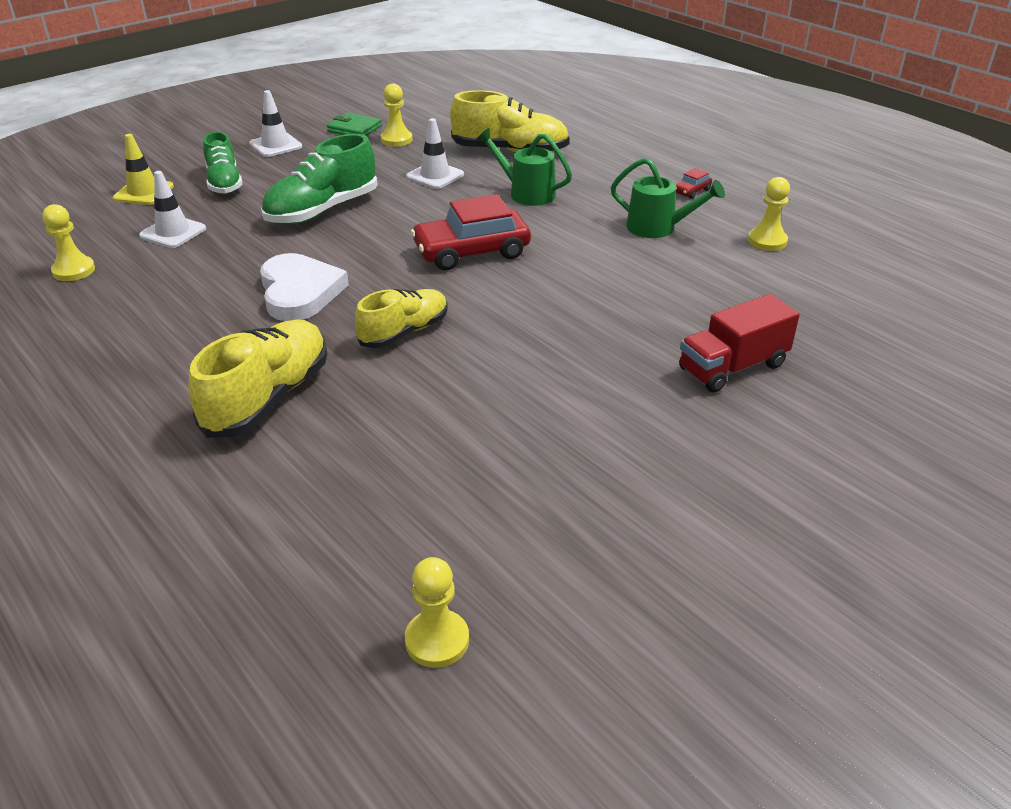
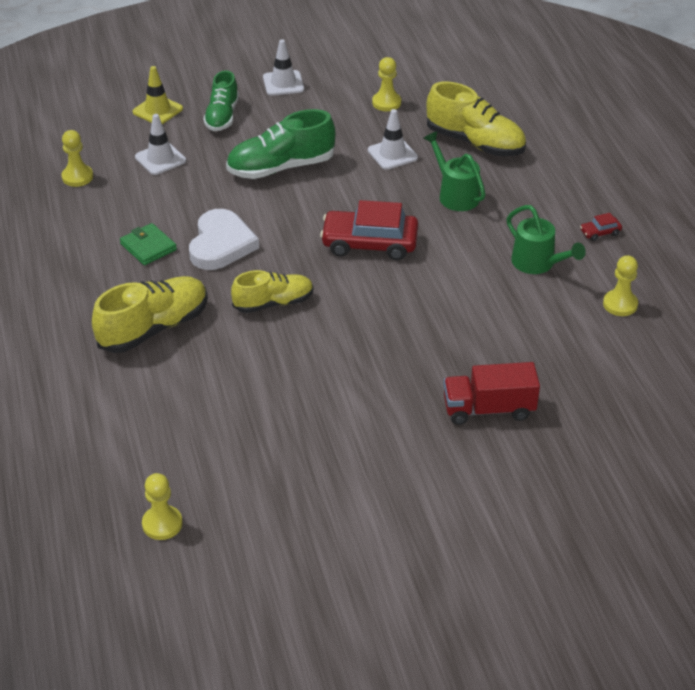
camera: 25 degrees right, 5 degrees up
green wallet [327,112,382,136] -> green wallet moved to [120,223,177,266]

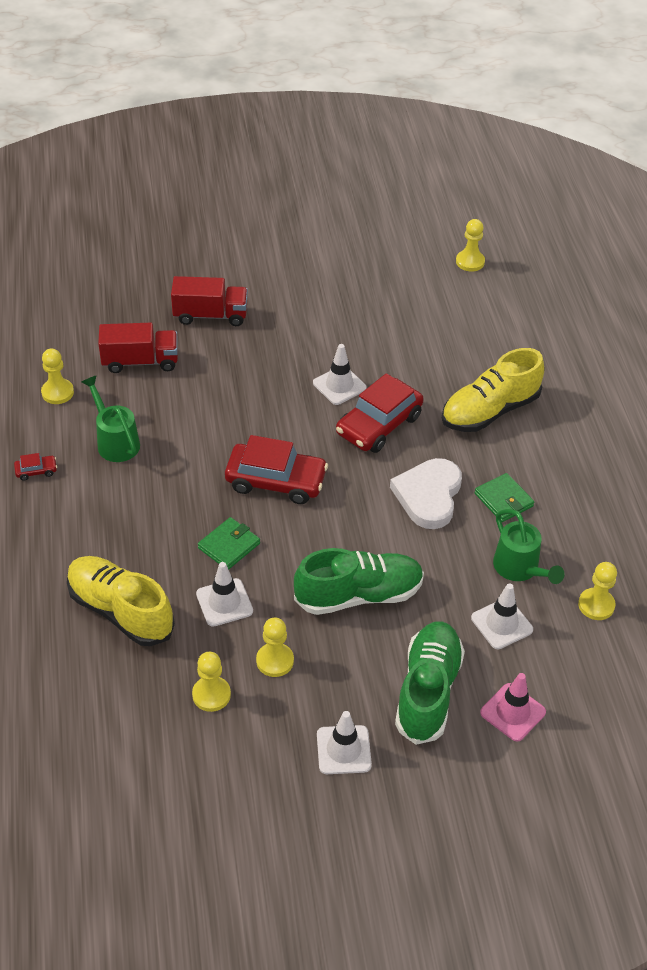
camera: 175 degrees left, 5 degrees up
yellow traffic cone [133,66,183,124] -> pink traffic cone [480,673,546,742]
green shoe [203,70,239,131] -> green shoe [395,621,465,745], size x1.50
yellow shoe [231,270,314,313] -> red car [336,373,424,453]
green watering can [423,131,486,211] -> green watering can moved to [493,509,564,584]
none -> red truck [98,323,178,373]
none -> green wallet [198,517,260,570]
none -> yellow pawn [256,617,294,677]
none -> white traffic cone [313,344,367,405]

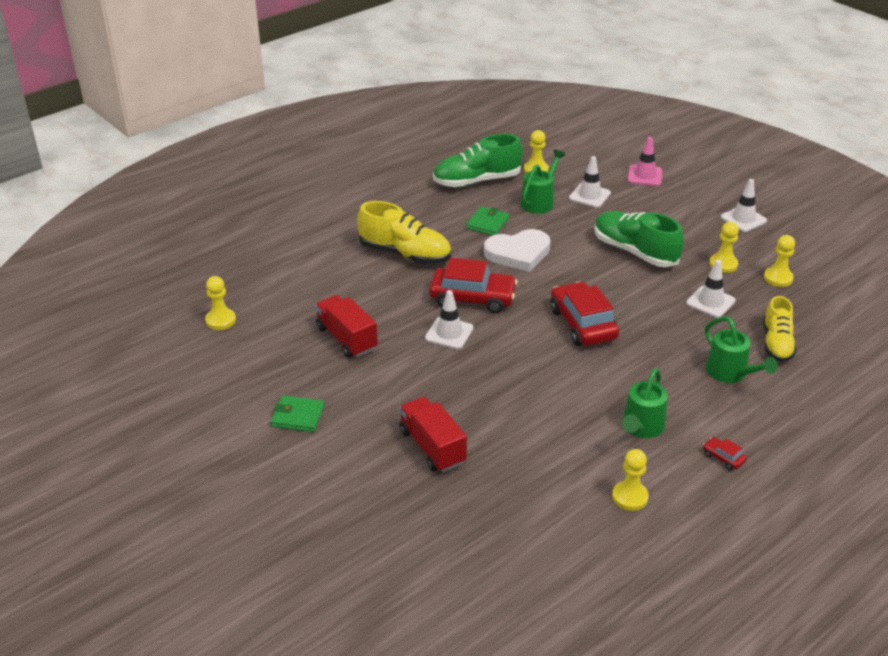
camera: 120 degrees left, 10 degrees down
yellow shoe [67,556,175,646] -> yellow shoe [763,296,797,362], size x0.67
red truck [98,323,178,373] -> red truck moved to [315,295,378,358]
green wallet [198,517,260,570] -> green wallet moved to [271,395,325,432]
green shoe [395,621,465,745] -> green shoe moved to [433,134,523,187]
none -> green watering can [705,316,778,383]

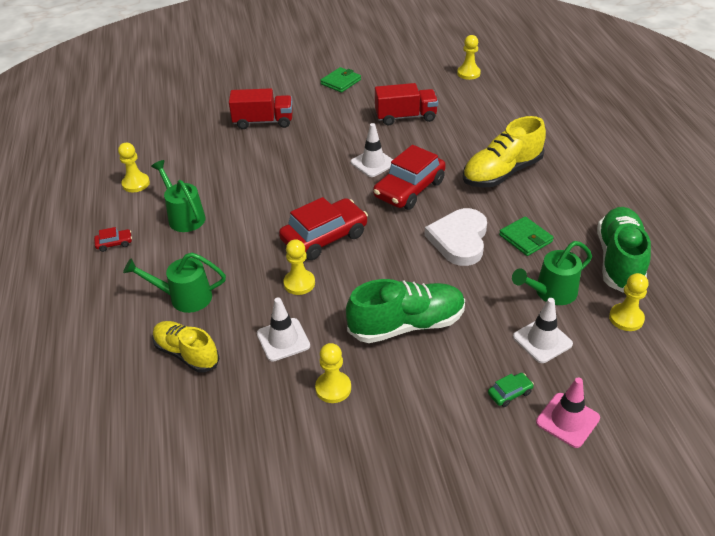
camera: 120 degrees right, 5 degrees up
green watering can [520,150,565,214] -> green watering can turned 90 degrees clockwise [512,241,592,305]
red car [550,281,619,346] -> red car turned 45 degrees counterclockwise [279,197,368,260]
white traffic cone [721,179,767,232] -> none
yellow pawn [764,235,795,287] -> yellow pawn moved to [283,239,315,295]
none -> green car [488,373,534,407]

